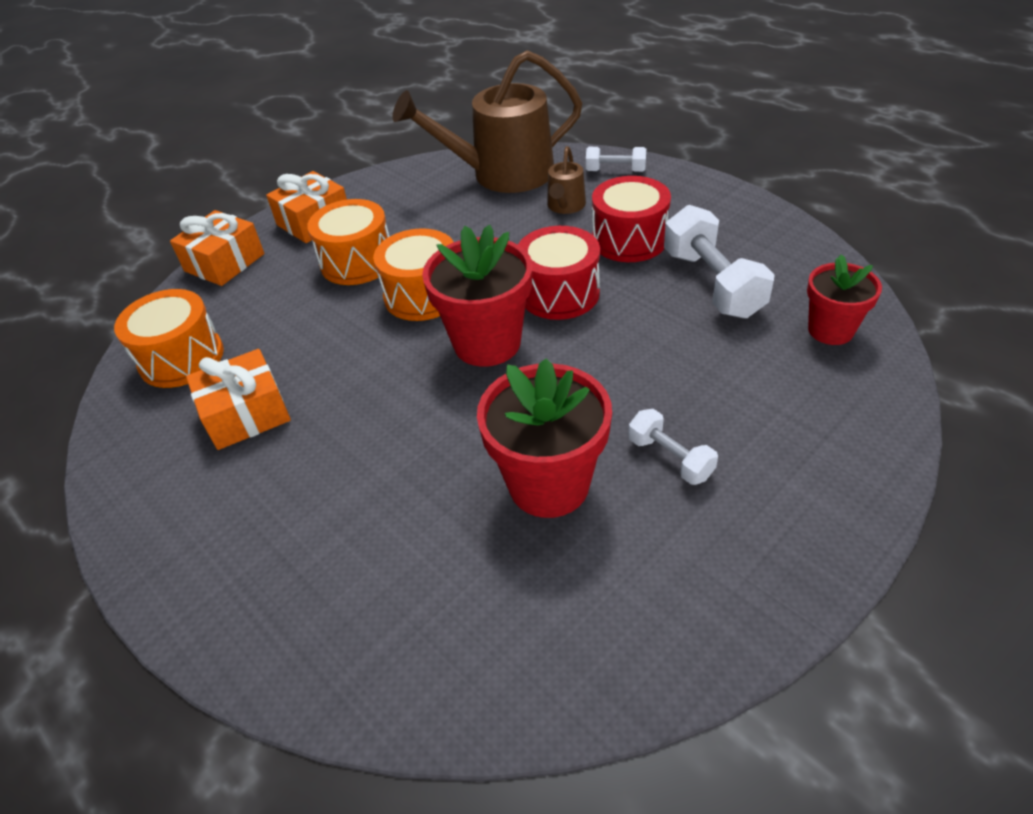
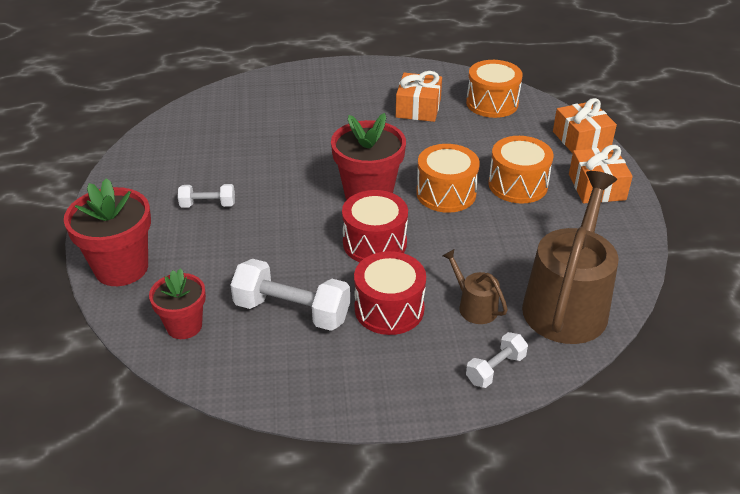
camera: 125 degrees right, 5 degrees down
red flower pot [477,359,612,518] -> red flower pot moved to [64,178,151,286]

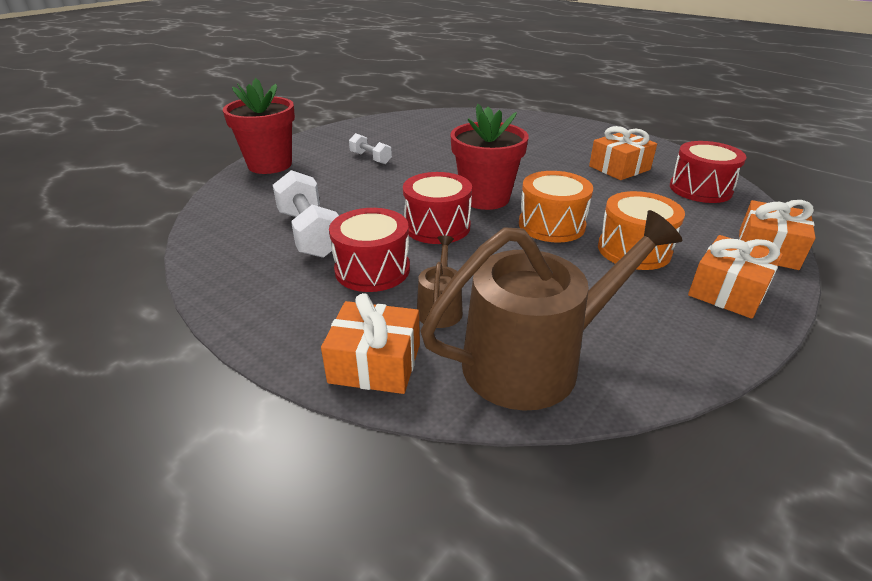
camera: 45 degrees right, 5 degrees down
red flower pot [149,268,206,339] -> none
orange drum [466,60,523,118] -> red drum [670,141,746,203]
white dumbbell [466,332,528,388] -> orange gift [321,293,420,394]

